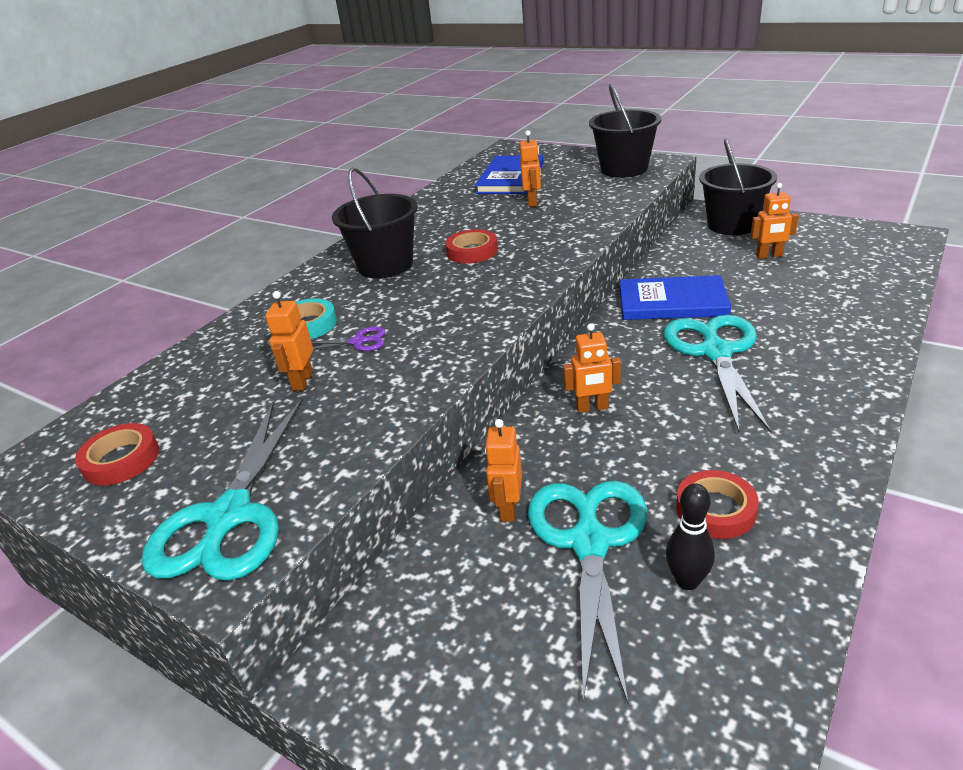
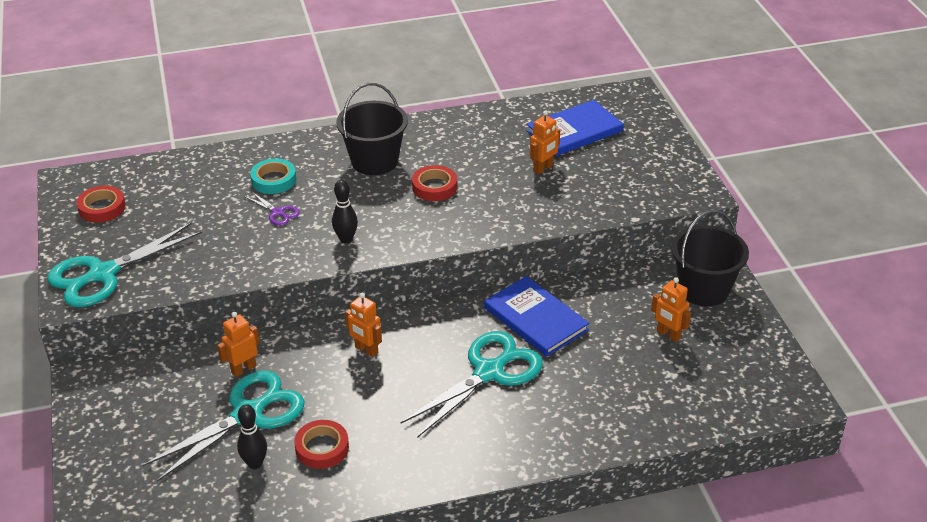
camera: 40 degrees right, 5 degrees up
orange robot [265,291,313,391] -> none
black bucket [589,84,661,178] -> none
none -> black bowling pin [332,180,358,244]

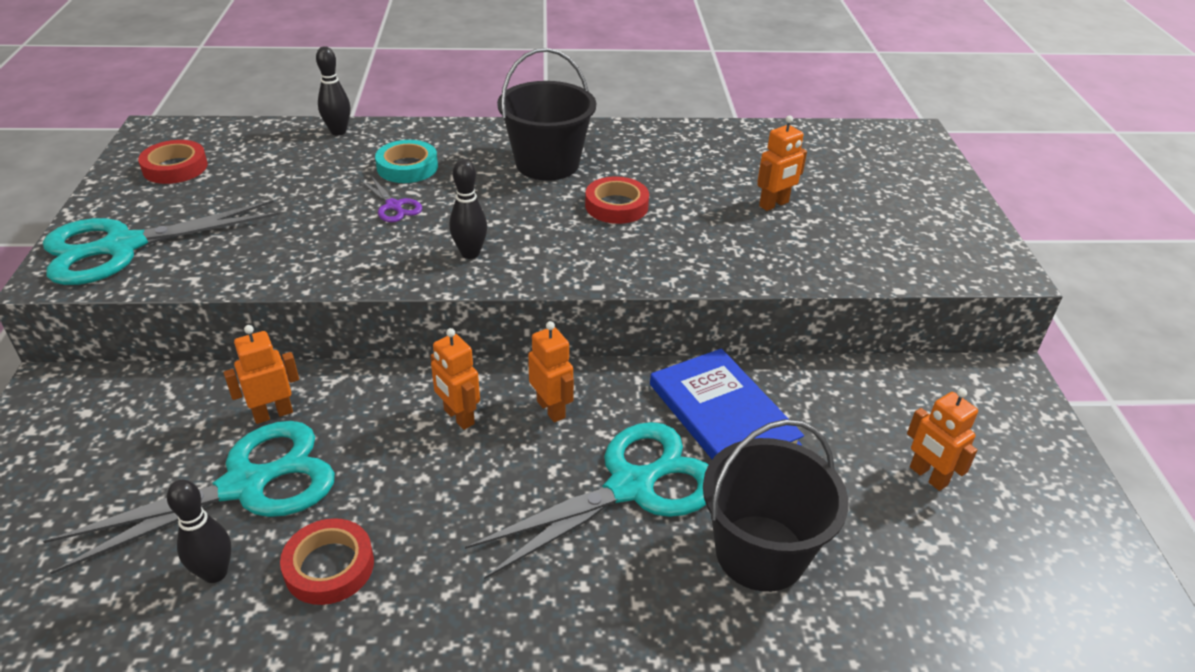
camera: 10 degrees right, 0 degrees up
blue book [527,100,624,156] -> none
black bucket [671,210,749,306] -> black bucket moved to [703,419,849,592]
none -> black bowling pin [316,46,350,135]
none -> orange robot [528,321,574,422]

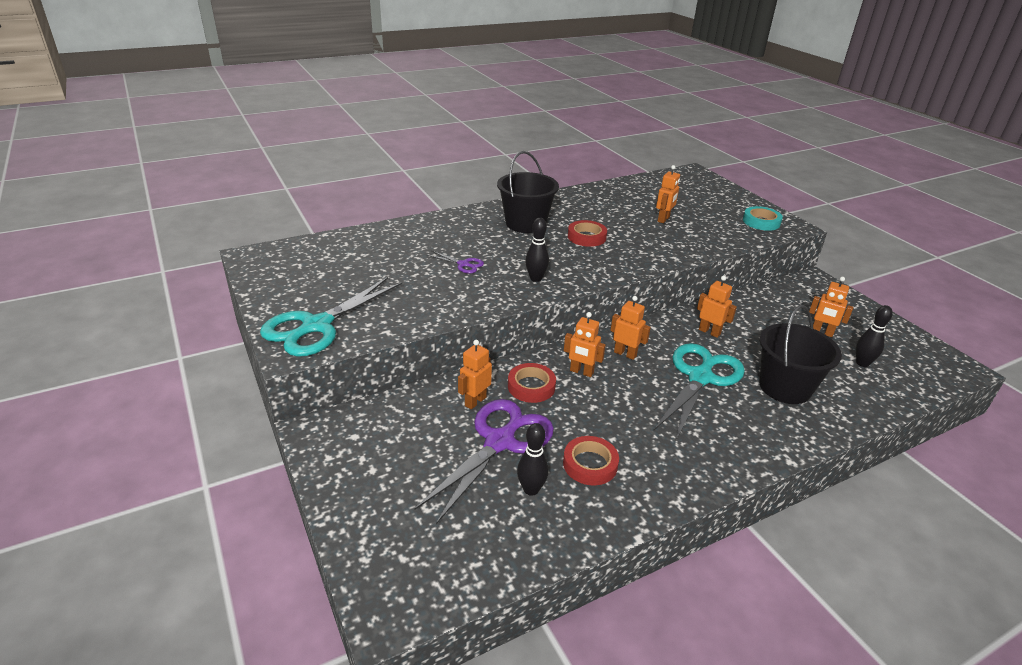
camera: 25 degrees left, 5 degrees down
turquoise scissors [43,421,335,575] -> purple scissors [415,399,554,524]
red tape [138,140,208,184] -> red tape moved to [508,363,556,403]
black bowling pin [316,46,350,135] -> black bowling pin moved to [856,305,893,367]
turquoise tape [375,140,438,183] -> turquoise tape moved to [743,206,783,231]
blue book [650,348,804,459] -> orange robot [697,276,737,338]

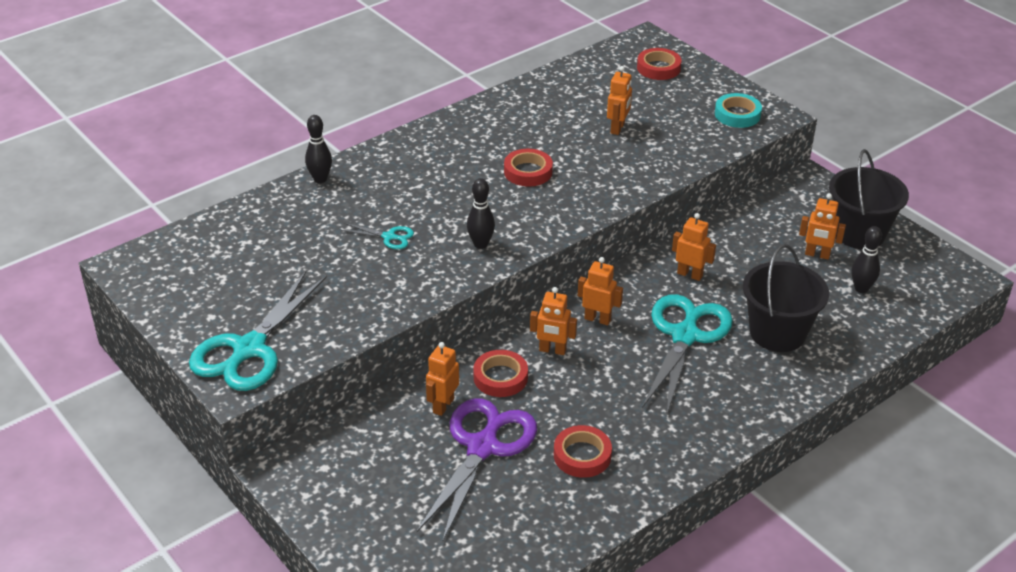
camera: 10 degrees left, 5 degrees up
purple scissors [427,251,484,274] -> turquoise scissors [340,223,414,249]
black bucket [497,151,559,233] -> black bucket moved to [829,149,909,249]
black bowling pin [517,423,549,496] -> black bowling pin moved to [305,115,332,183]
none -> red tape [637,48,681,80]

